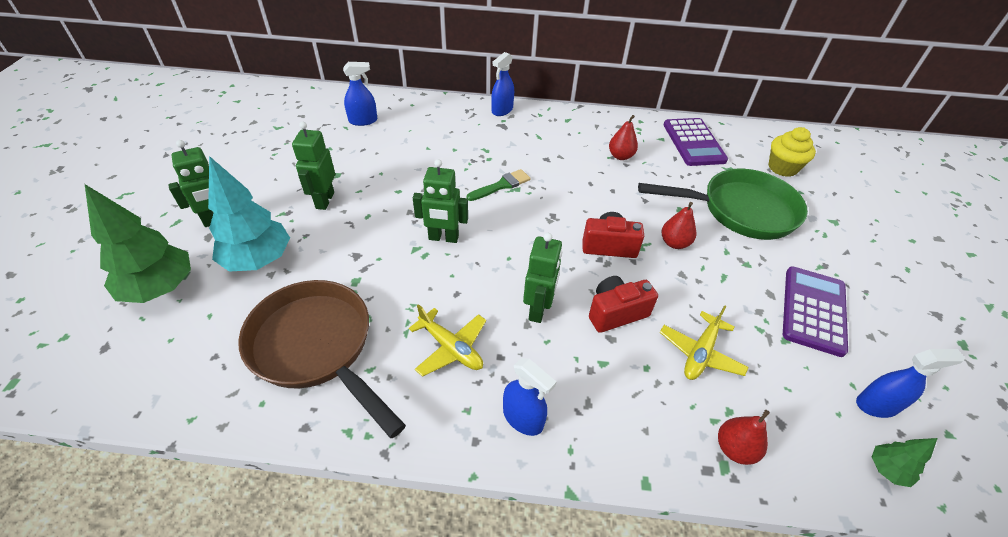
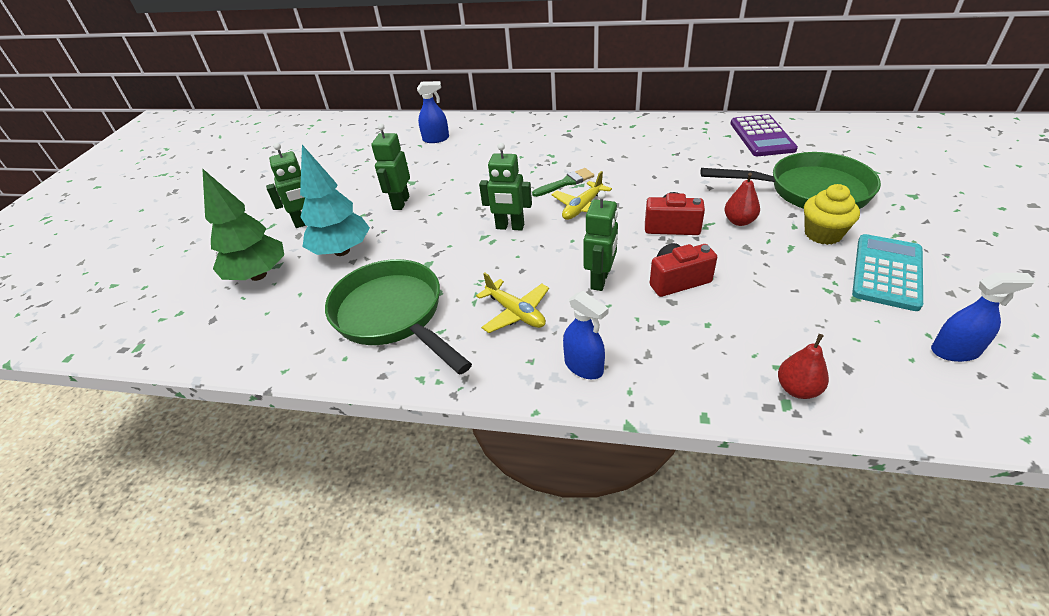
camera: 10 degrees right, 5 degrees down
brown pan [238,280,406,438] -> green pan [325,259,472,375]
blue spray bottle [491,52,514,116] -> none
red pear [609,115,638,160] -> none
yellow plane [660,305,749,380] -> yellow plane moved to [552,171,612,220]
yellow cupcake [768,127,816,177] -> yellow cupcake moved to [804,184,860,245]
purple calculator [783,266,848,357] -> turquoise calculator [852,234,923,311]
green tree [872,438,938,487] -> none

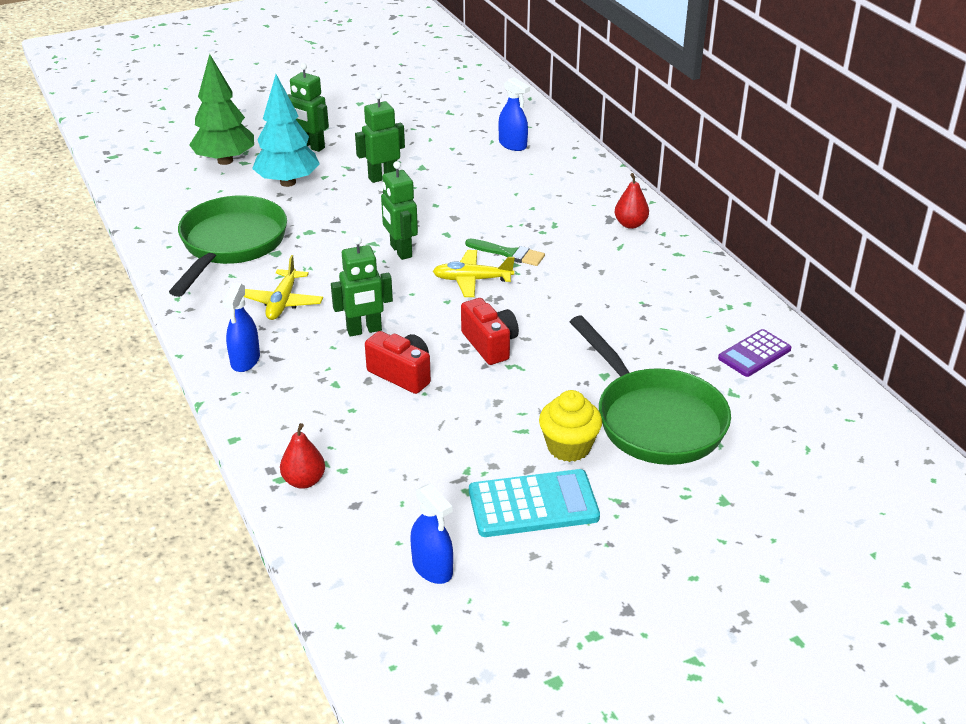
camera: 50 degrees right, 5 degrees down
red pear [725,173,760,226] -> red pear moved to [614,173,649,229]
purple calculator [730,114,798,156] -> purple calculator [718,329,792,377], size x0.65

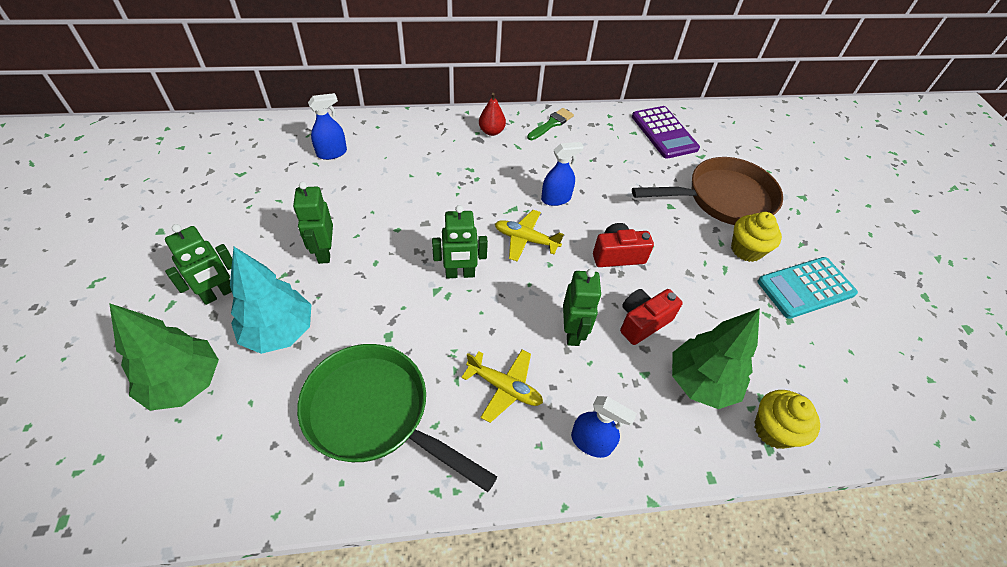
camera: 75 degrees left, 15 degrees up
red pear [280,423,325,489] -> yellow cupcake [754,390,820,449]
blue spray bottle [410,483,453,584] -> blue spray bottle moved to [541,142,584,206]
yellow plane [433,250,515,297] -> yellow plane turned 90 degrees clockwise [495,210,564,262]
green brush [465,239,545,266] -> green brush moved to [527,108,574,140]
turquoise calculator [469,469,600,537] -> turquoise calculator turned 120 degrees counterclockwise [758,257,858,319]
green pan [570,316,731,465] -> brown pan [632,157,783,225]
purple calculator [718,329,792,377] -> purple calculator [632,106,700,159], size x1.53
none -> green tree [672,308,760,409]

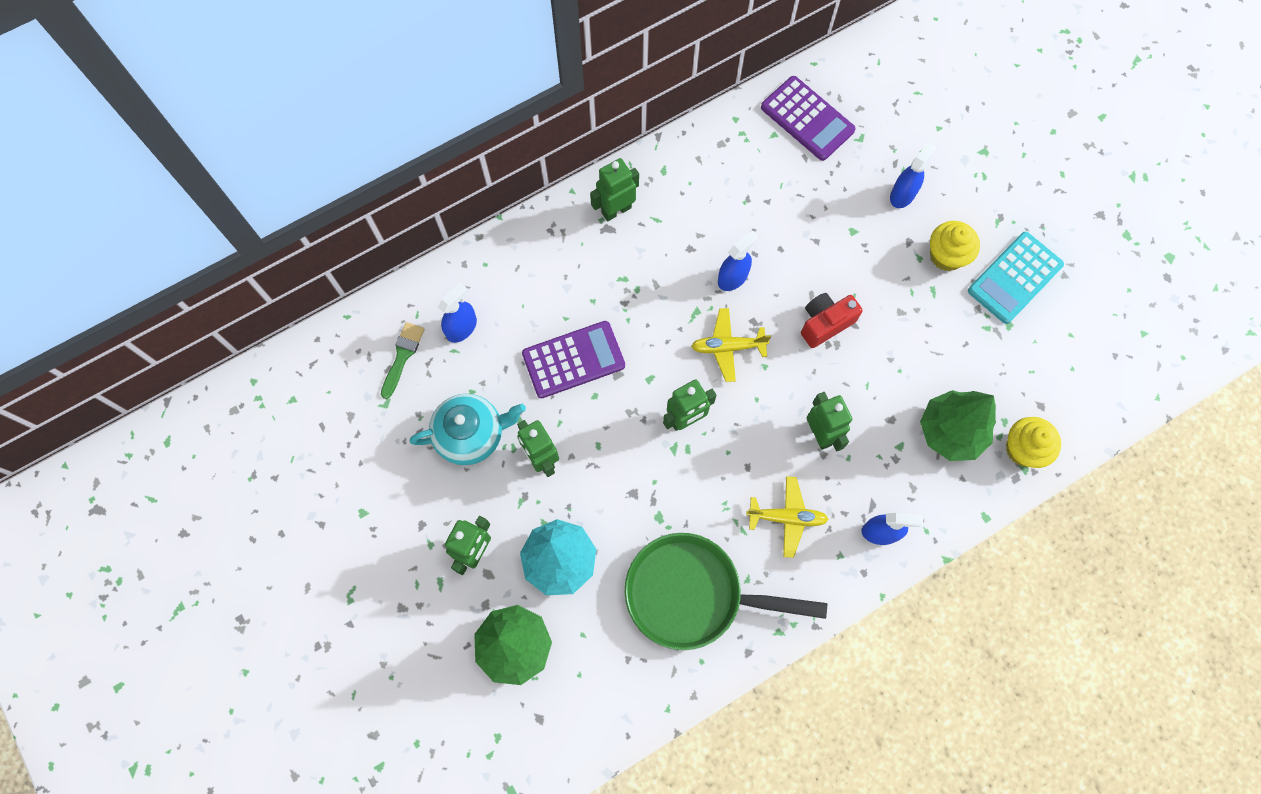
camera: 20 degrees left, 20 degrees up
red pear [479,93,506,136] -> green robot [590,158,639,221]
green brush [527,108,574,140] -> green brush moved to [381,322,425,399]
red camera [620,289,683,345] -> none
brown pan [632,157,783,225] -> blue spray bottle [890,141,936,208]
none -> turquoise teapot [410,394,526,465]
none -> purple calculator [522,321,625,399]

